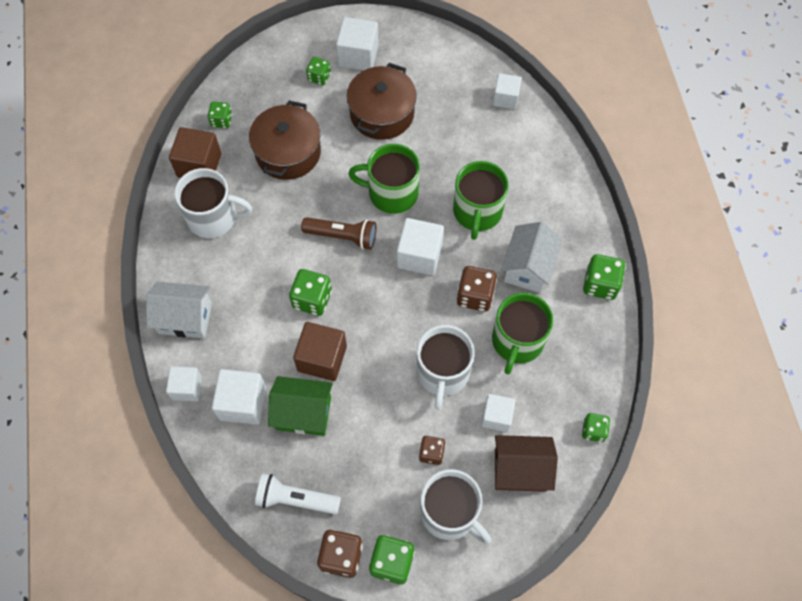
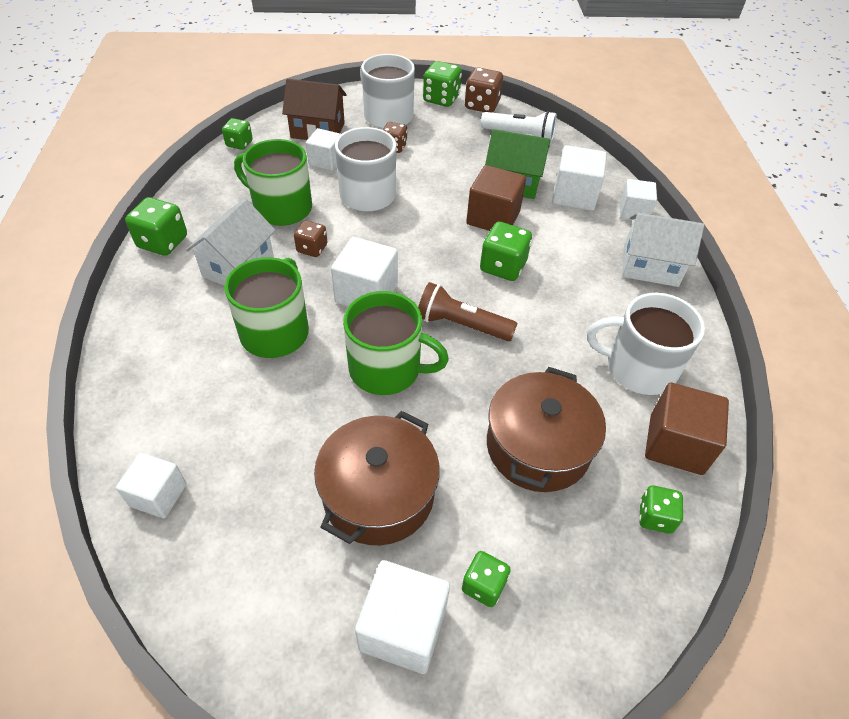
camera: 175 degrees left, 15 degrees down
brown dice [457,266,497,312] -> brown dice [294,220,327,257], size x0.64
green mug [492,293,553,374] -> green mug turned 90 degrees counterclockwise [234,139,312,226]

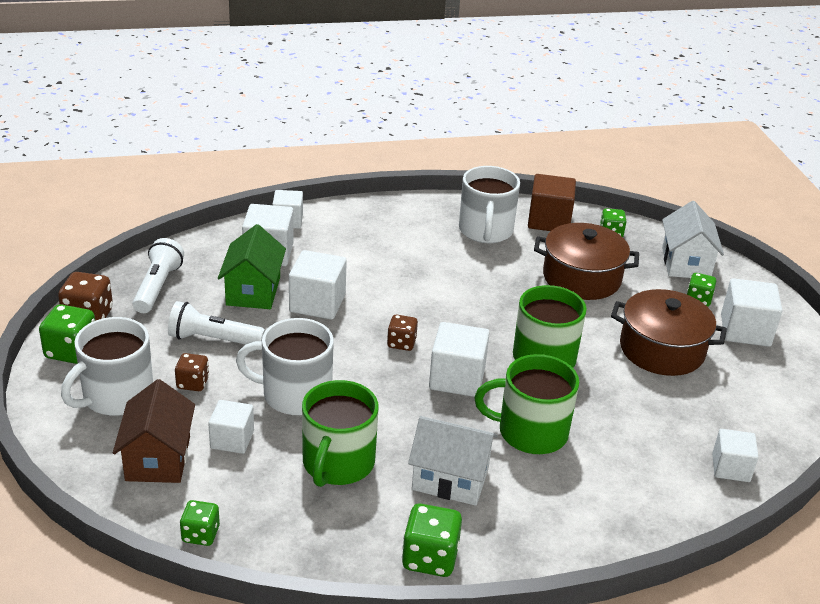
camera: 100 degrees left, 15 degrees down
brown dice [294,220,327,257] -> brown dice moved to [387,315,418,351]
brown flashlight [418,282,518,341] -> none
brown cube [466,165,526,231] -> white cube [289,250,347,320]
green dice [480,222,532,281] -> none
white house [622,212,704,287] -> white house moved to [662,201,724,278]
none -> white flashlight [168,301,265,345]

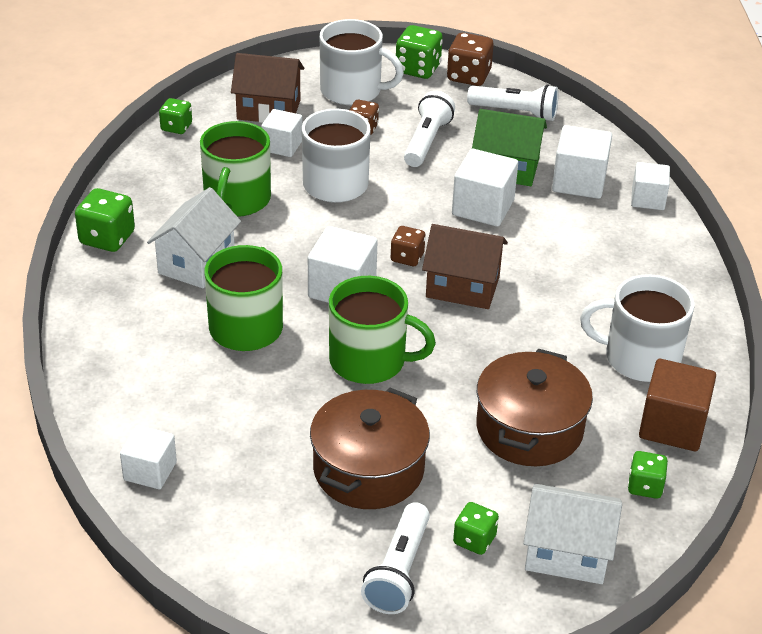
camera: 100 degrees right, 5 degrees up
white mug [61,317,153,416] -> white mug turned 150 degrees clockwise [320,19,404,105]
green mug [302,380,379,487] -> green mug turned 105 degrees counterclockwise [200,121,271,217]
white cube [721,278,782,347] -> white flashlight [361,502,430,614]
none -> brown house [422,224,508,309]

